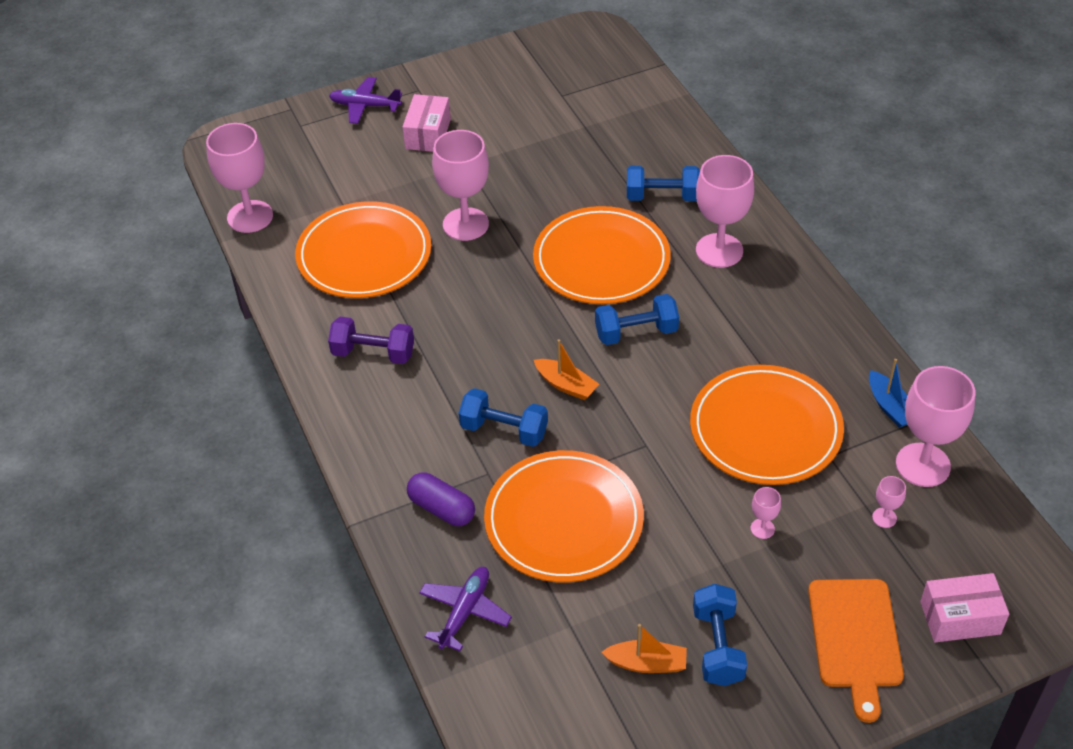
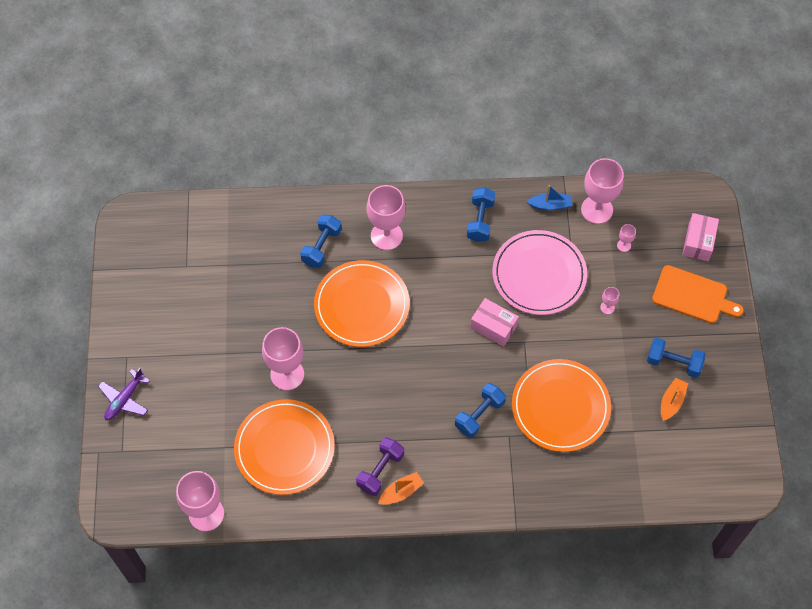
camera: 70 degrees left, 15 degrees up
pink box [403,94,451,152] -> pink box moved to [470,298,519,347]
purple capsule [407,473,475,526] -> none
purple plane [419,567,512,651] -> none
orange boat [534,339,599,400] -> orange boat moved to [378,472,424,505]
blue dumbbell [595,294,679,345] -> blue dumbbell moved to [467,187,495,242]
orange plate [690,365,844,485] -> pink plate [492,230,587,315]

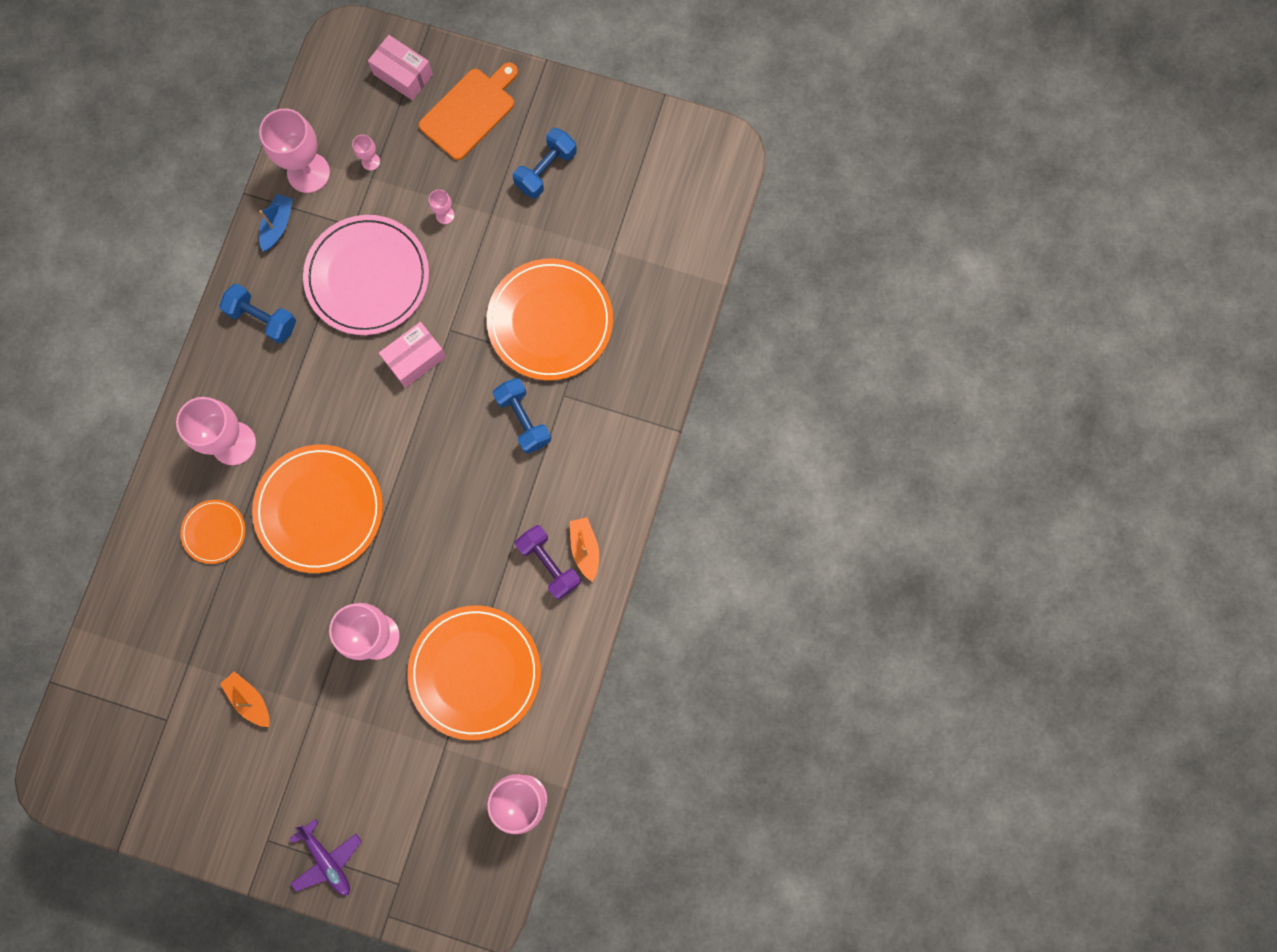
camera: 70 degrees left, 15 degrees up
blue dumbbell [300,215,342,268] -> orange plate [180,500,246,564]
orange boat [661,378,688,421] -> orange boat moved to [220,671,270,727]

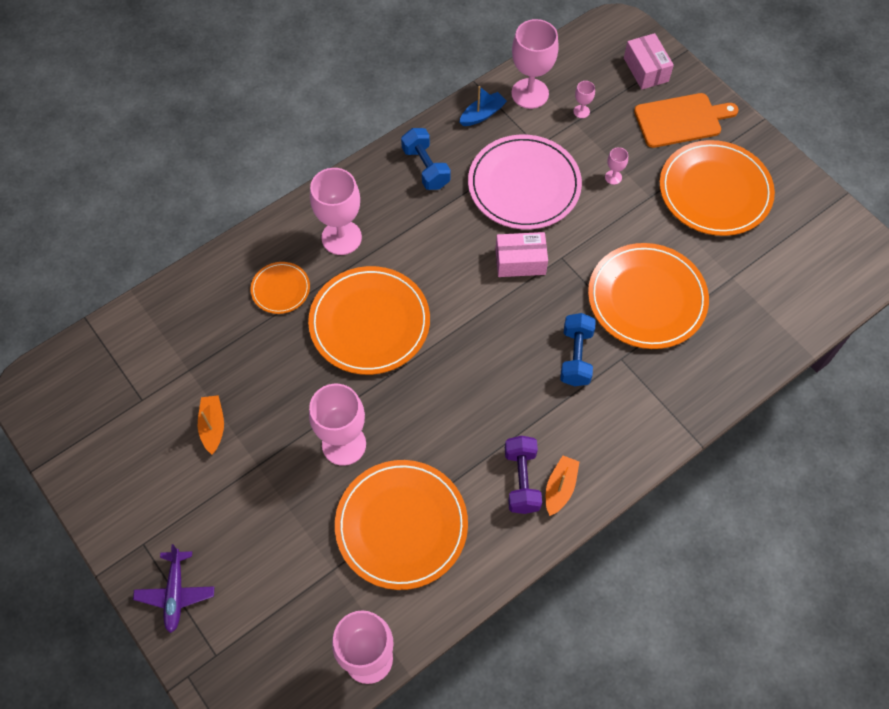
camera: 35 degrees right, 15 degrees down
blue dumbbell [513,128,577,198] -> orange plate [660,140,775,236]

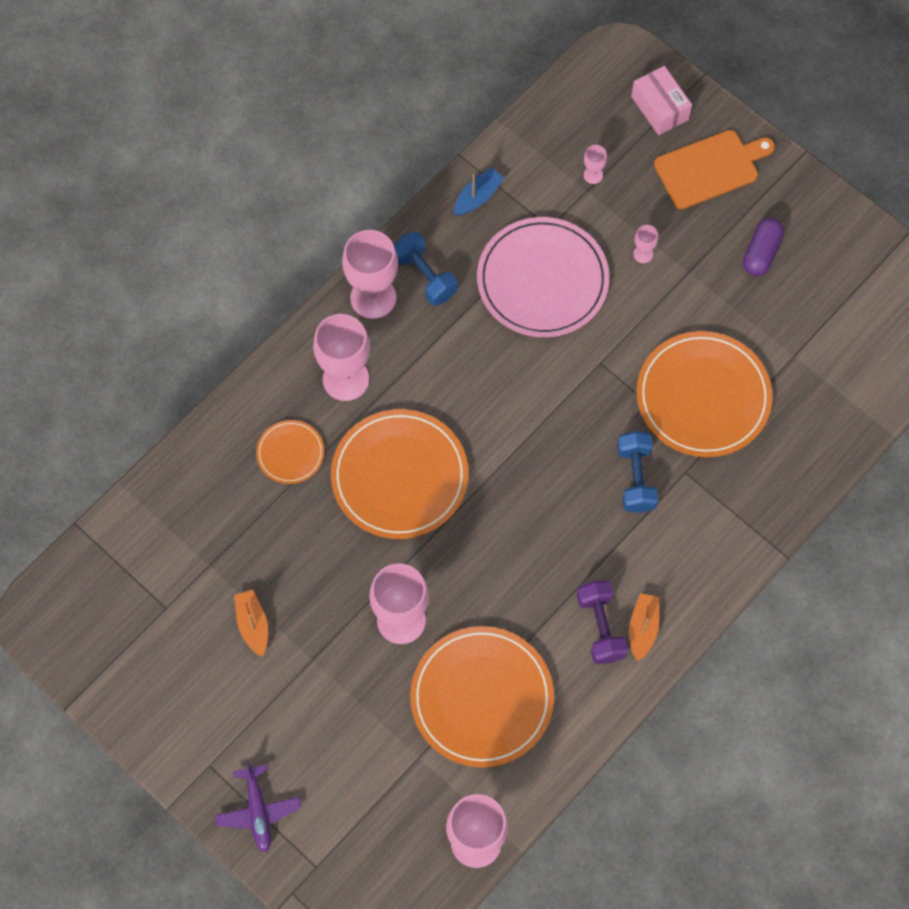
camera: 10 degrees left, 5 degrees up
pink box [496,232,548,277] -> none
pink goblet [511,19,559,109] -> pink goblet moved to [342,230,398,319]
orange plate [660,140,775,236] -> purple capsule [743,218,784,276]

